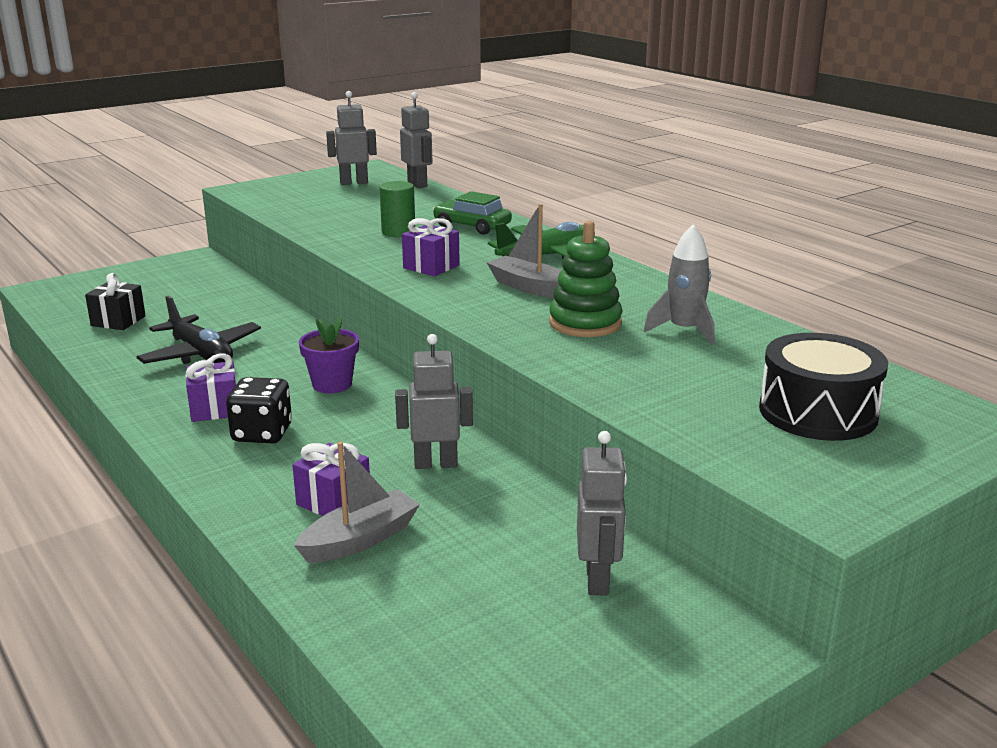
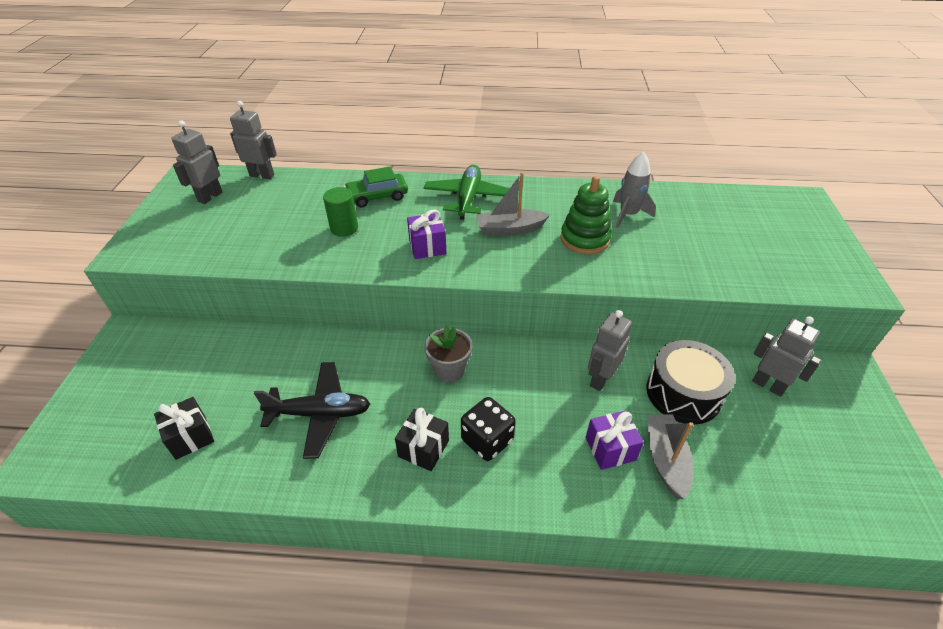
camera: 50 degrees left, 20 degrees up
purple gift [186,354,236,422] -> black gift [395,408,449,471]
purple flower pot [299,317,359,393] -> grey flower pot [425,325,472,382]
black drum [759,333,888,441] -> black drum moved to [646,340,735,424]

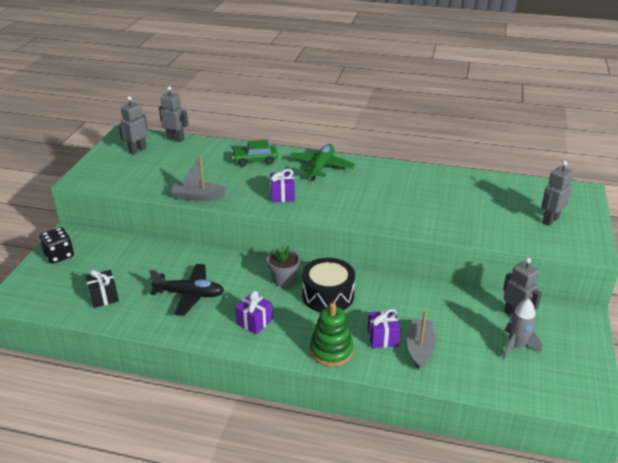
camera: 10 degrees right, 10 degrees down
green cylinder [323,187,358,237] -> none
black gift [395,408,449,471] -> purple gift [235,291,273,334]
black dice [461,397,516,461] -> black dice moved to [39,227,74,264]
grey boat [476,173,550,236] -> grey boat moved to [171,155,227,201]
green stacking toy [560,176,612,254] -> green stacking toy moved to [310,302,353,367]
grey robot [588,310,632,391] -> grey robot moved to [541,161,574,226]
grey rocket [613,152,656,228] -> grey rocket moved to [502,298,542,359]
black drum [646,340,735,424] -> black drum moved to [302,258,355,312]

